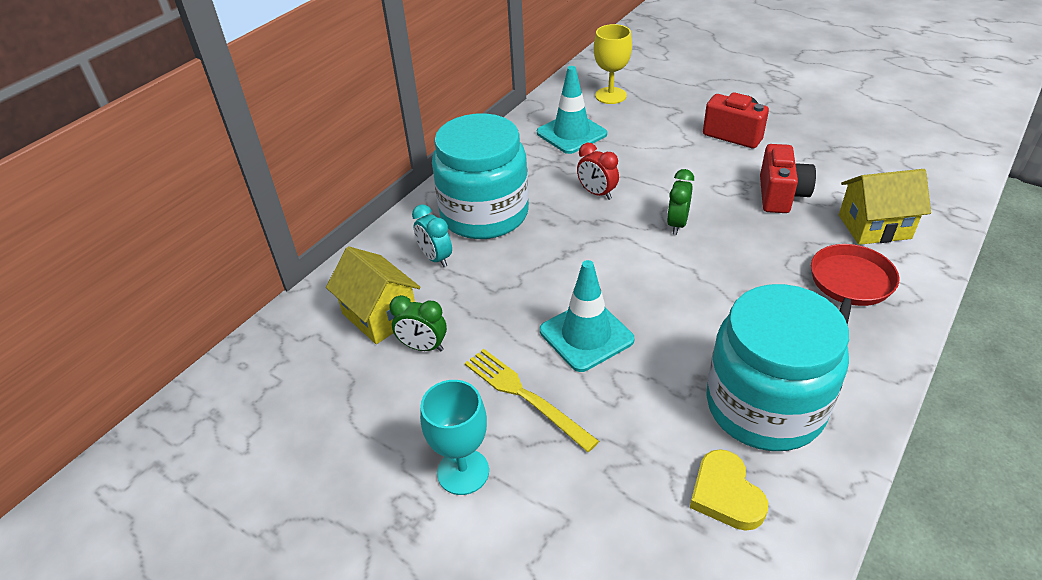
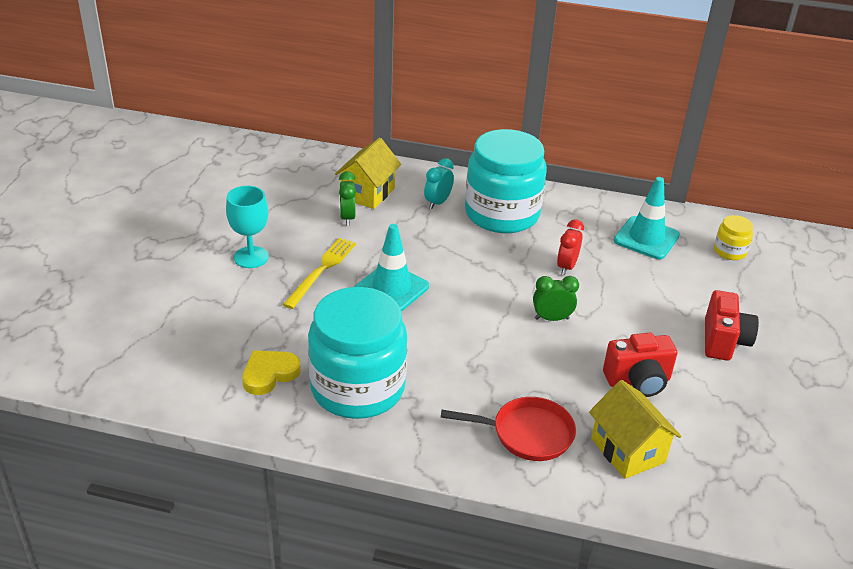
camera: 65 degrees right, 5 degrees down
yellow goblet [594,24,632,104] -> yellow jar [714,215,753,260]

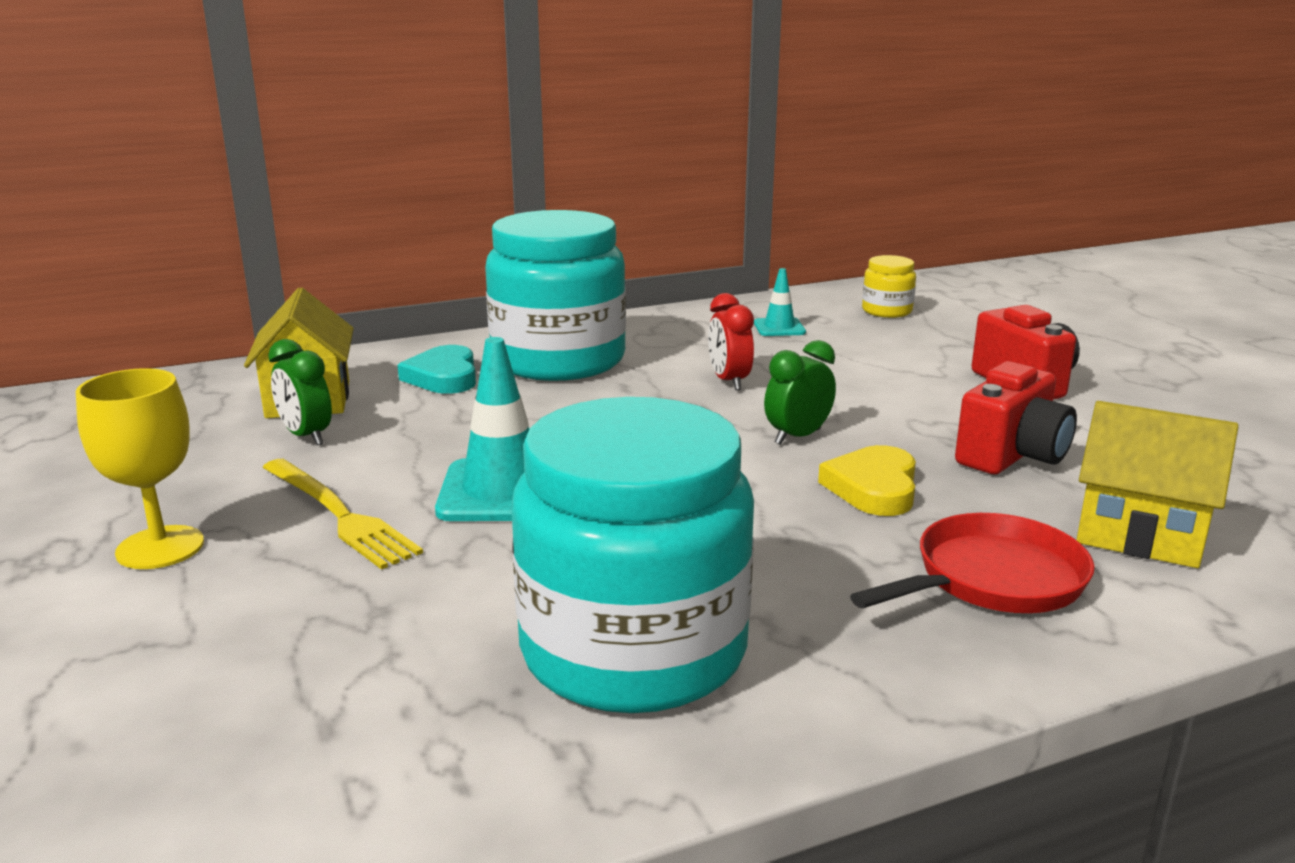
camera: 35 degrees left, 15 degrees down
turquoise goblet [226,186,269,268] -> yellow goblet [76,368,204,569]
yellow heart [242,350,301,395] -> yellow heart moved to [818,445,916,516]
yellow fork [283,238,356,309] -> yellow fork turned 150 degrees clockwise [262,459,423,570]
turquoise clock [424,158,454,209] -> turquoise heart [398,345,476,394]
turquoise traffic cone [614,177,680,259] -> turquoise traffic cone [754,268,806,336], size x0.54

